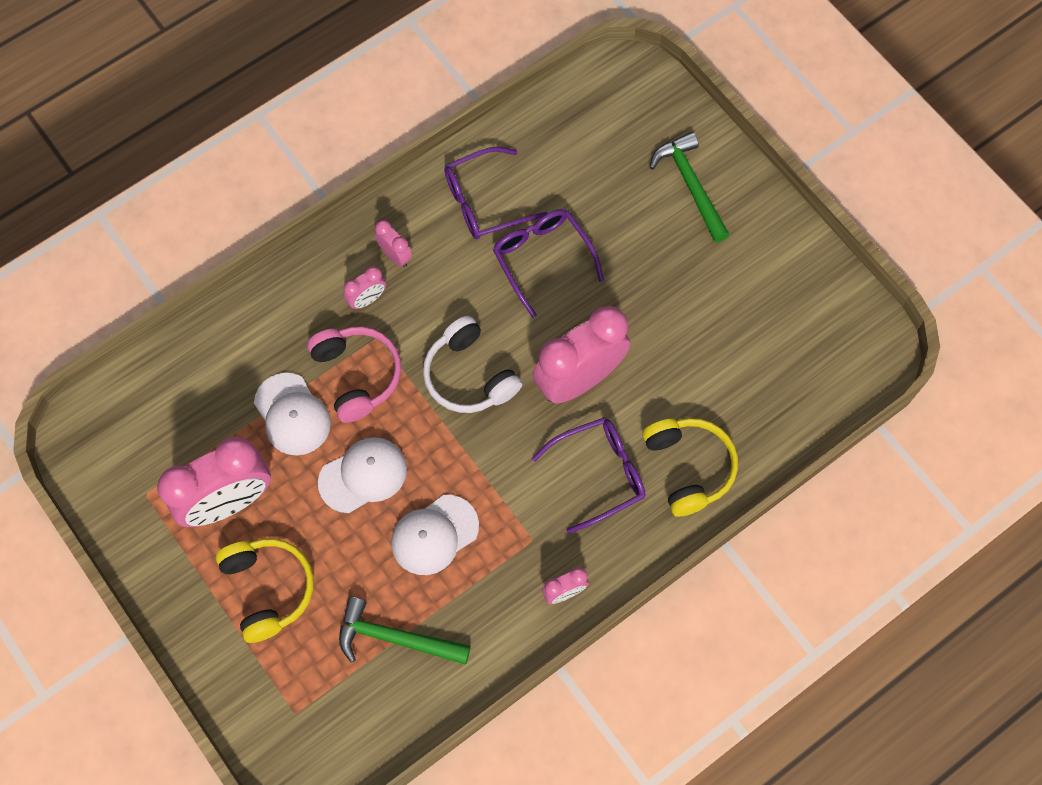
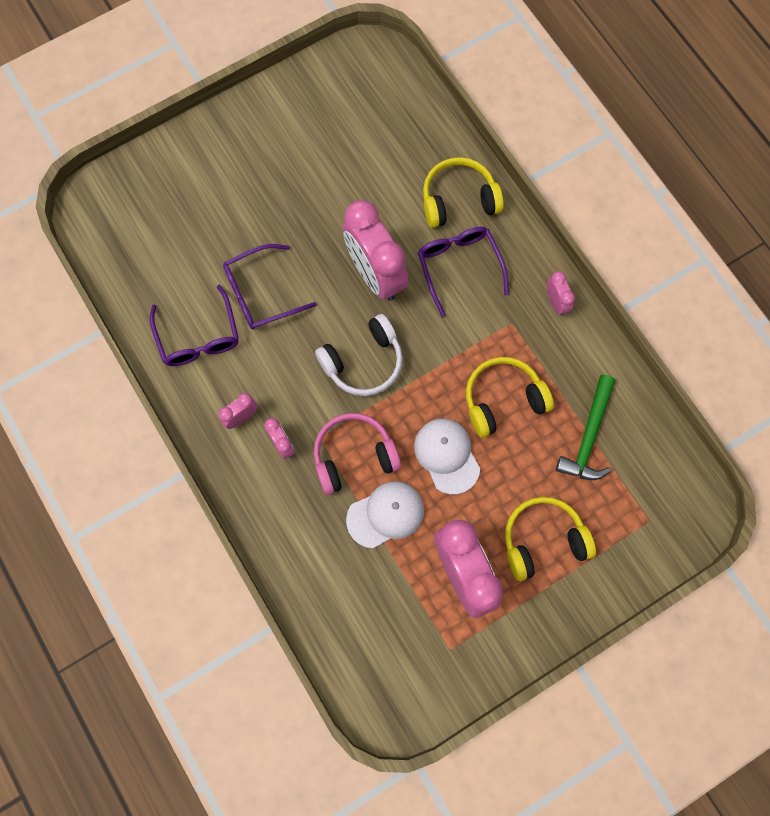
camera: 85 degrees left, 5 degrees up
white cap [391,495,479,575] -> yellow headphones [466,357,554,438]
green hammer [650,132,730,242] -> none

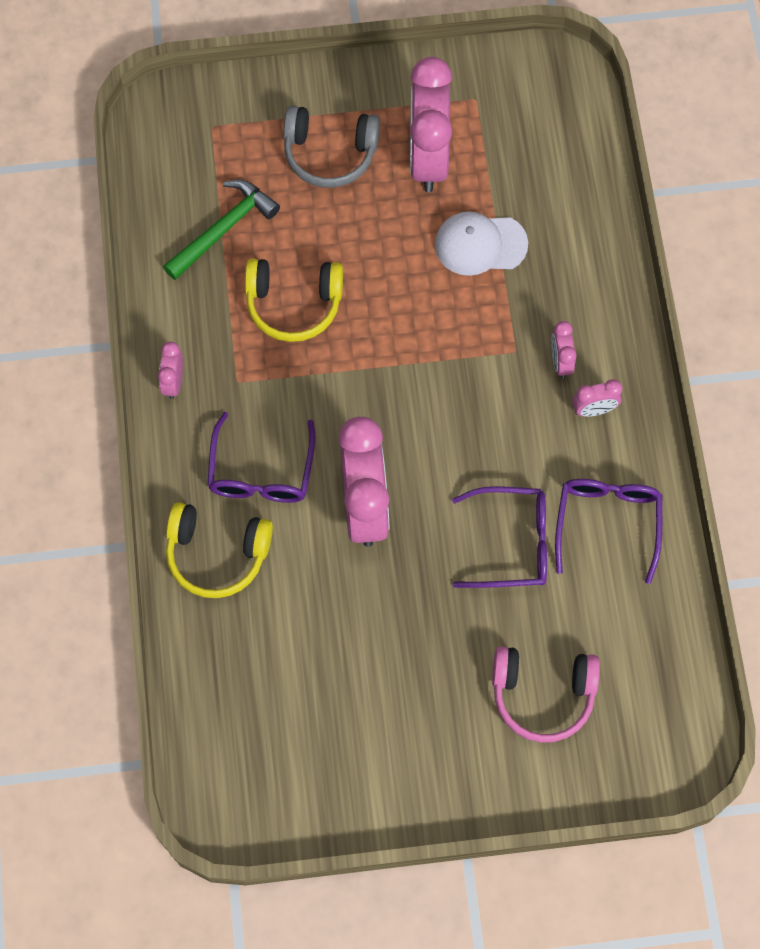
camera: 155 degrees left, 5 degrees down
pink headphones [314,413,401,495] -> pink headphones moved to [492,646,600,743]
white headphones [315,314,403,396] -> none
white cap [414,418,480,494] -> none
yellow headphones [505,497,596,581] -> grey headphones [284,105,380,187]

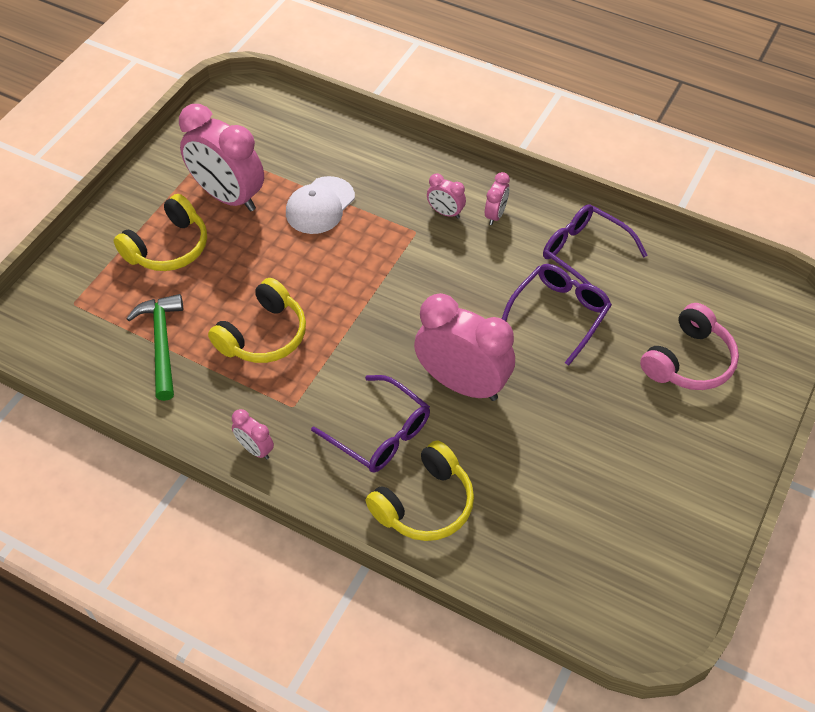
camera: 55 degrees left, 15 degrees down
grey headphones [284,105,380,187] -> yellow headphones [114,194,207,271]

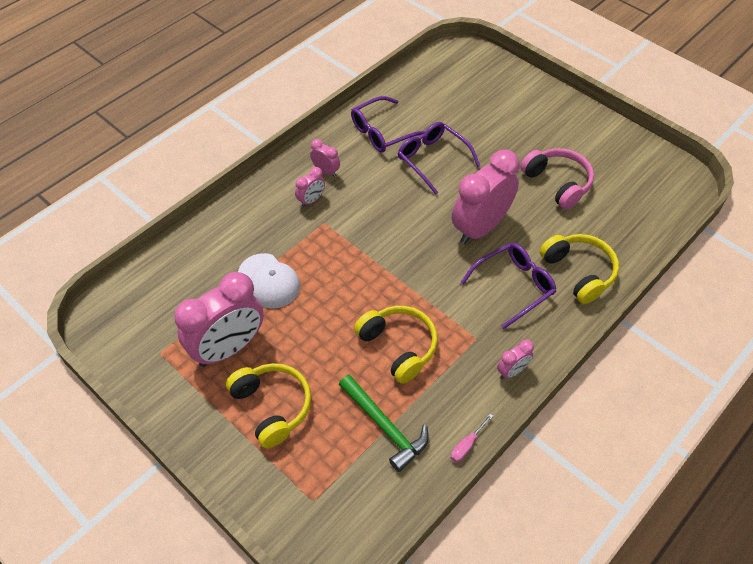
camera: 75 degrees left, 0 degrees up
green hammer [126,294,183,401] -> green hammer turned 135 degrees counterclockwise [339,374,429,472]
pink headphones [640,303,739,390] -> pink headphones moved to [520,148,594,210]
none -> pink screwdriver [451,413,493,462]

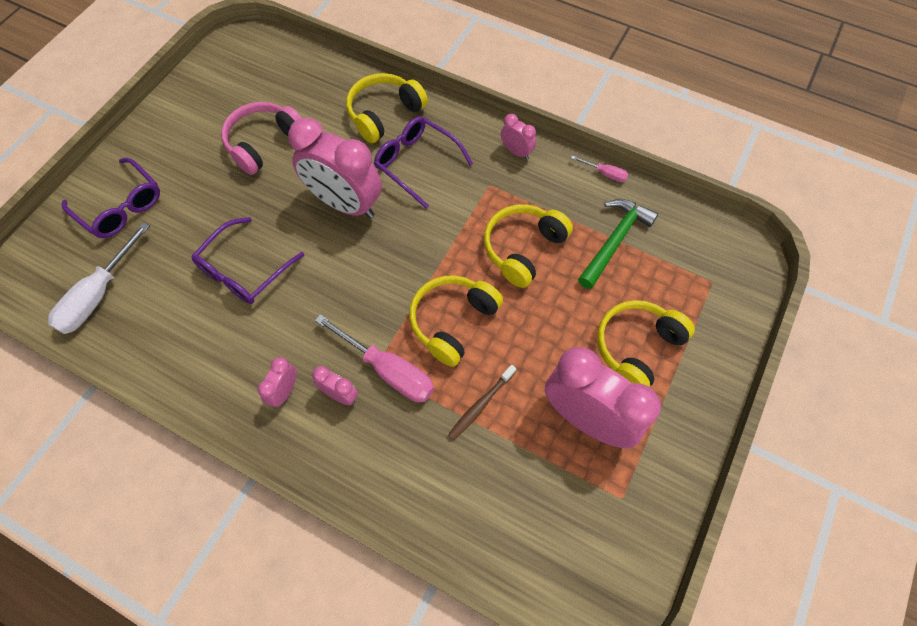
camera: 105 degrees left, 10 degrees up
white cap [238,253,300,309] -> brown toothbrush [448,365,516,440]
purple glasses [351,96,425,152] -> purple glasses moved to [61,158,160,238]
none -> white screwdriver [48,222,150,334]
none -> pink screwdriver [315,314,434,402]
none -> yellow headphones [409,275,503,367]

